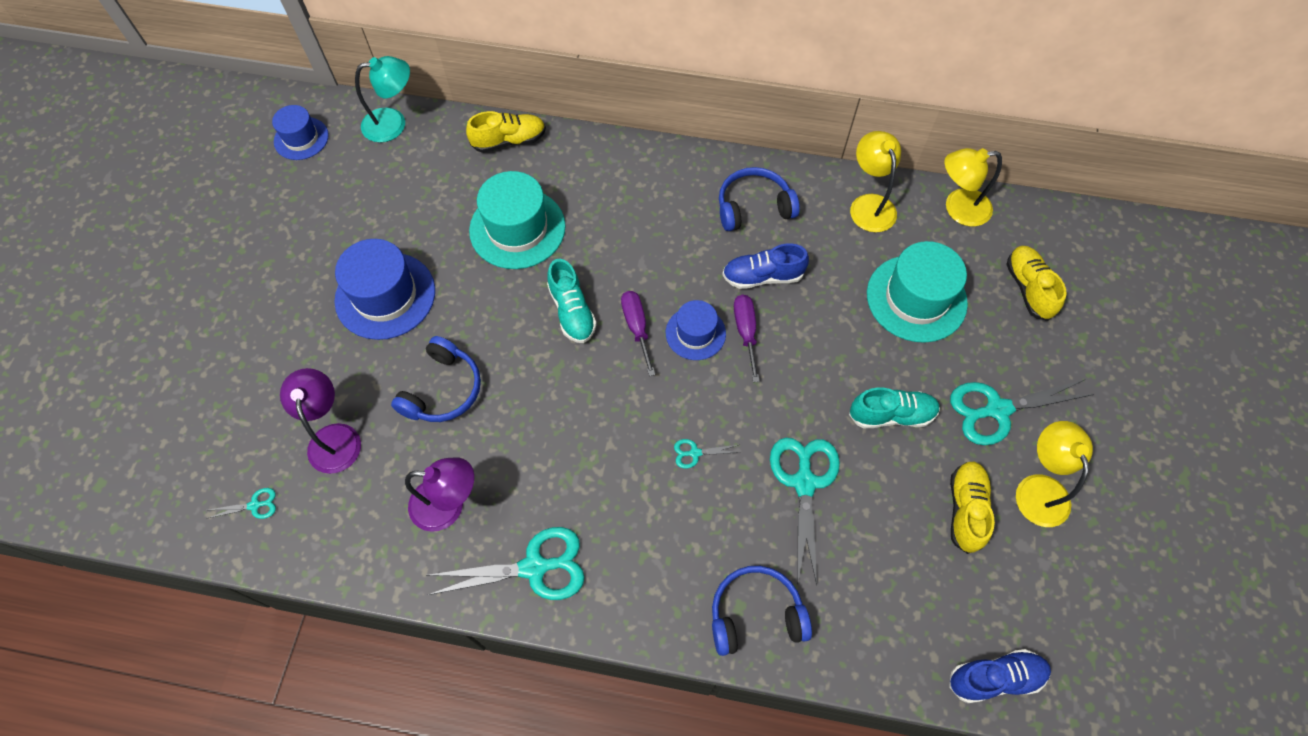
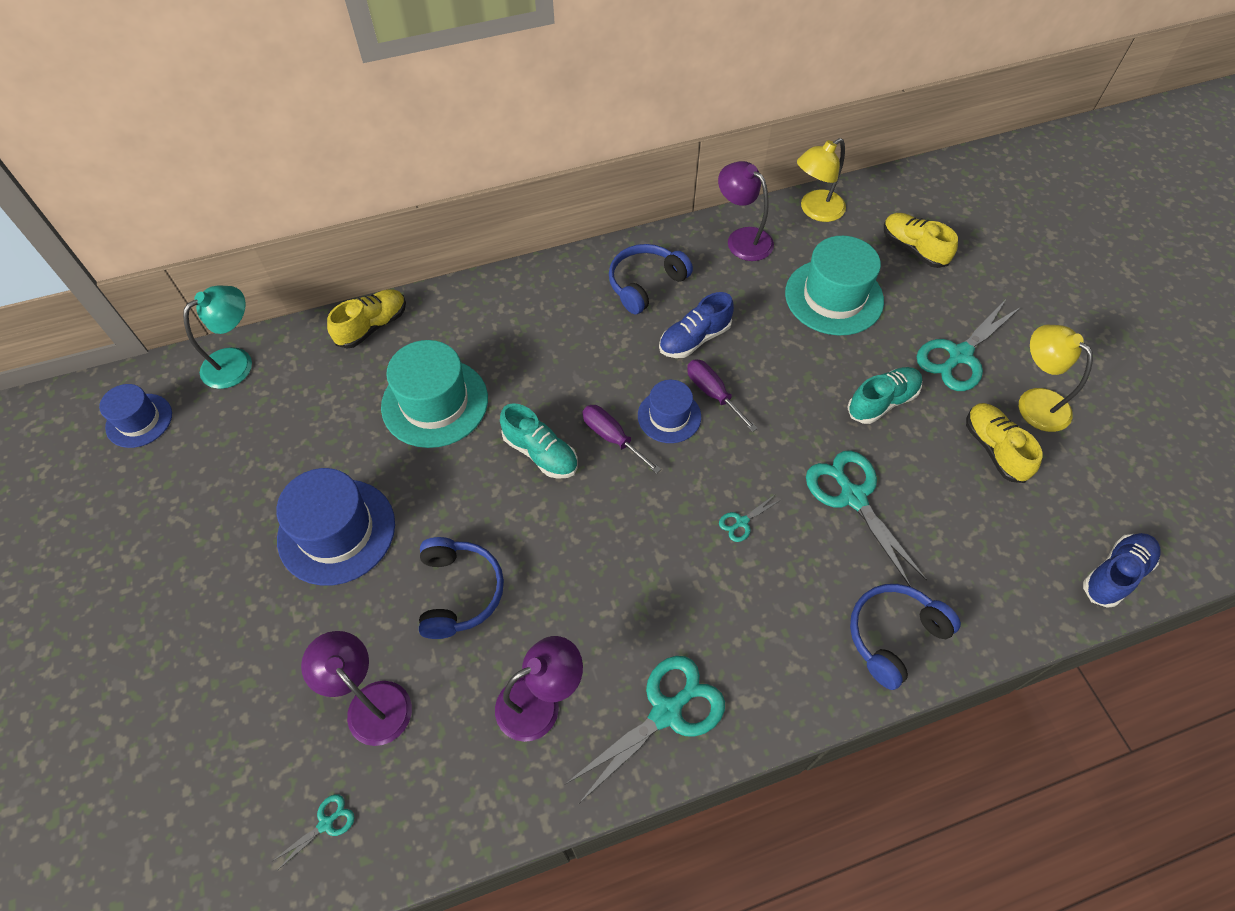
camera: 30 degrees left, 5 degrees down
yellow lamp [850,131,901,232] -> purple lamp [718,161,774,261]

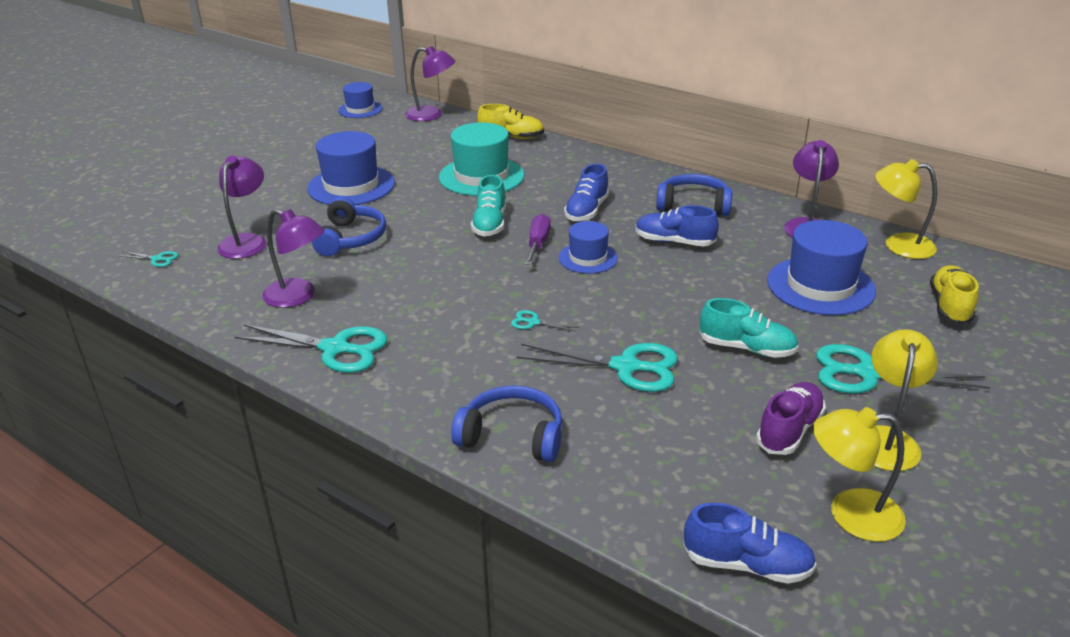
camera: 55 degrees right, 25 degrees down
turquoise lamp [183,285,252,389] -> purple lamp [405,46,455,121]
blue headphones [419,537,504,639] -> blue headphones turned 45 degrees counterclockwise [312,197,386,257]
purple screwdriver [687,360,758,432] -> none
turquoise hat [785,236,884,335] -> blue hat [767,220,876,316]
turquoise scissors [806,450,927,587] -> turquoise scissors turned 75 degrees clockwise [517,343,678,392]
yellow shoe [966,403,1043,483] -> purple shoe [756,382,826,455]
none -> blue shoe [564,164,609,221]
none -> yellow lamp [813,407,906,542]

